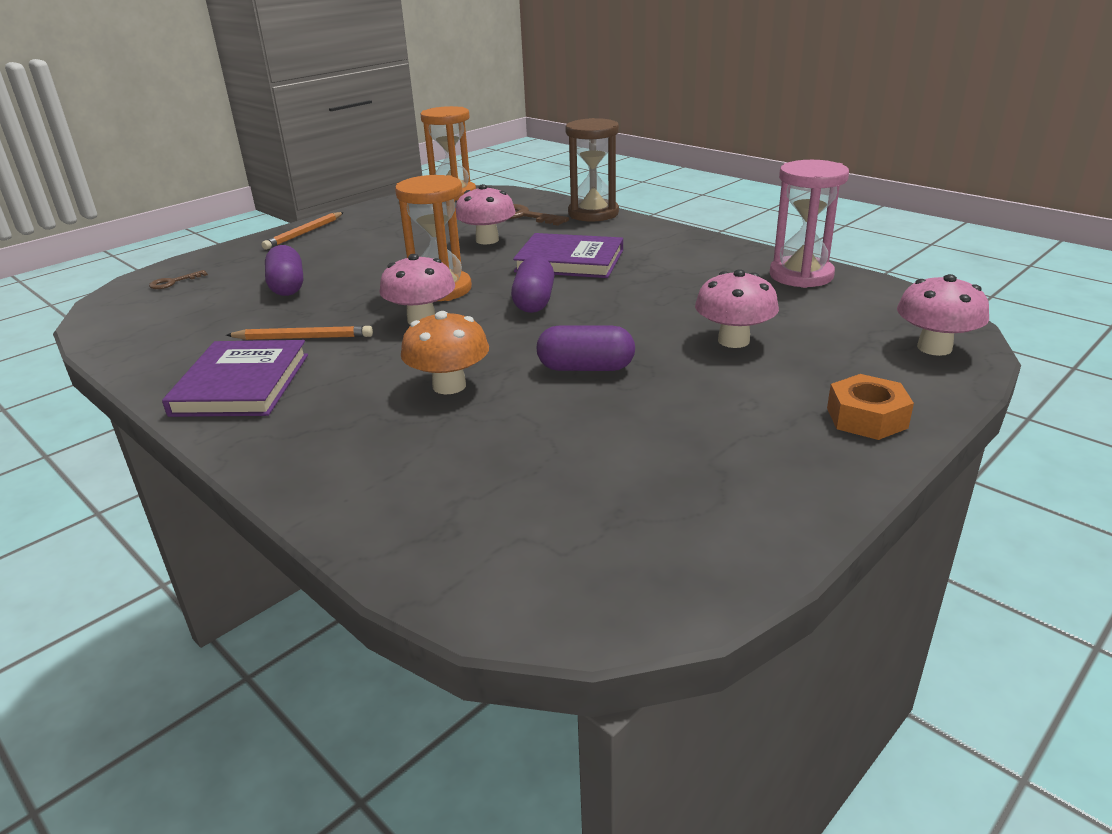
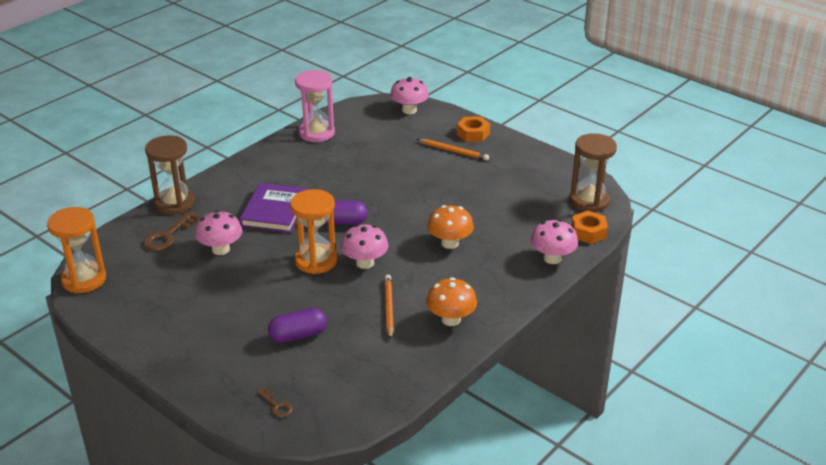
camera: 95 degrees left, 5 degrees up
purple book [162,340,308,417] -> orange mushroom [426,277,477,326]
orange pencil [261,212,344,250] -> orange pencil moved to [417,139,489,161]
purple capsule [536,326,635,371] -> none
pink mushroom [695,269,779,348] -> pink mushroom moved to [531,220,578,264]
none -> brown hourglass [570,133,617,212]
none -> orange nut [571,211,608,244]

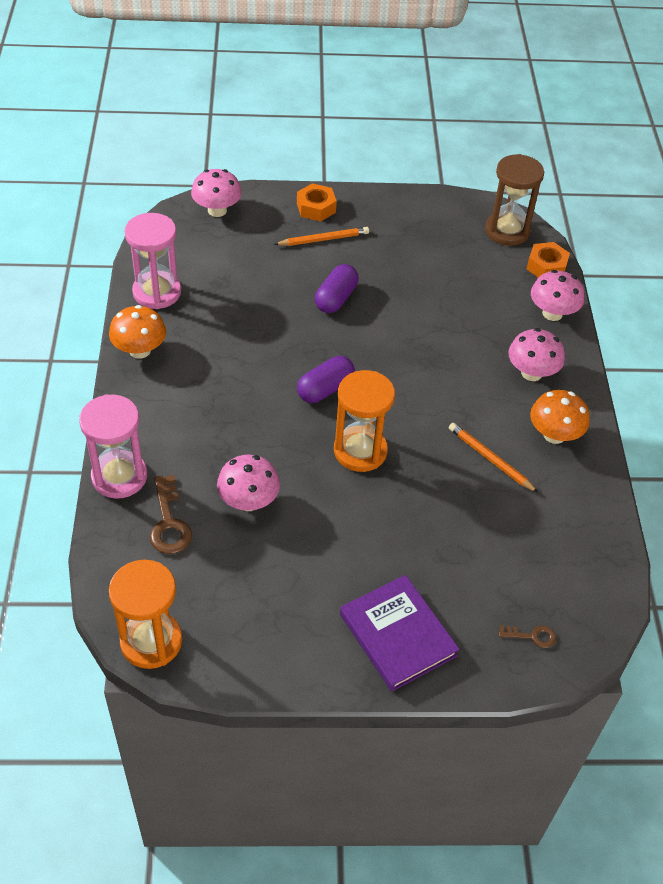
camera: 45 degrees left, 15 degrees up
brown hourglass [145,135,195,214] -> pink hourglass [79,394,147,499]
purple book [239,183,308,233] -> purple book moved to [340,575,460,691]
purple capsule [268,308,327,343] -> purple capsule moved to [315,264,359,313]
pink mushroom [341,224,388,269] -> pink mushroom moved to [508,328,565,381]
orange mushroom [427,205,474,249] -> orange mushroom moved to [109,305,166,359]

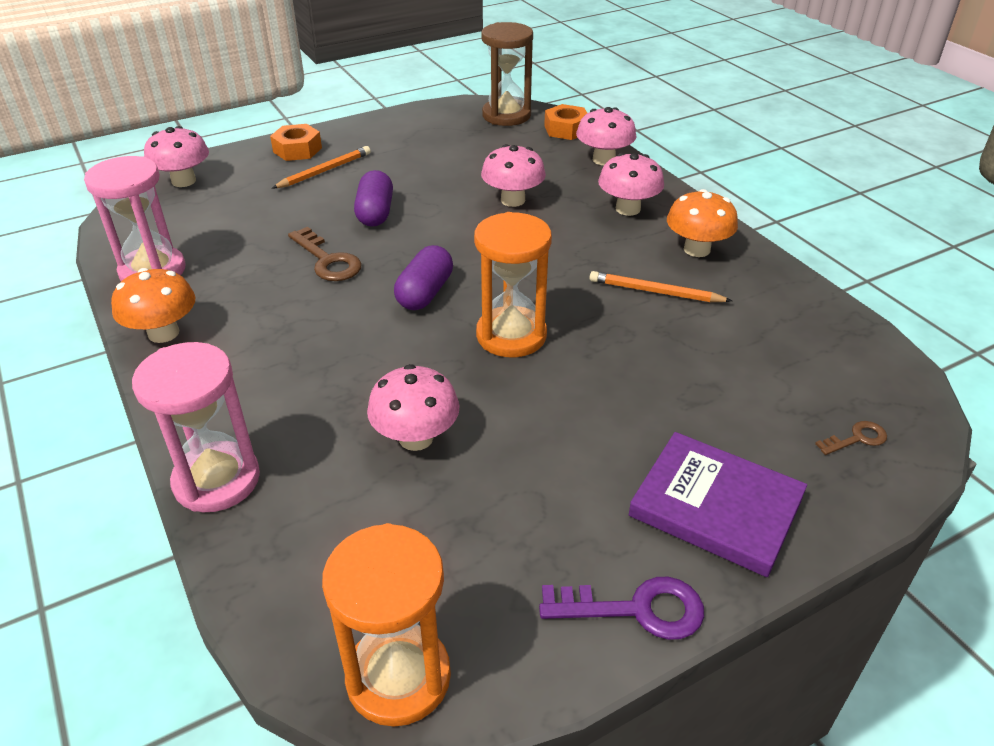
camera: 25 degrees left, 10 degrees down
brown key [150,475,192,554] -> brown key moved to [288,227,362,281]
none -> pink mushroom [481,144,546,207]
none -> purple key [539,577,704,640]

